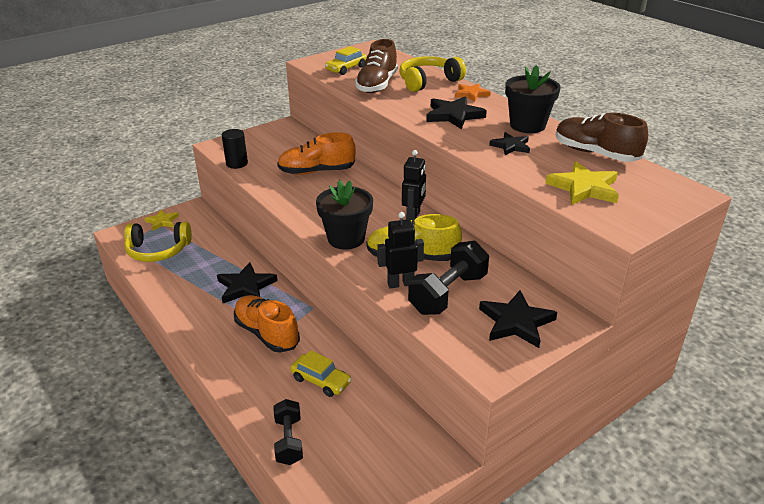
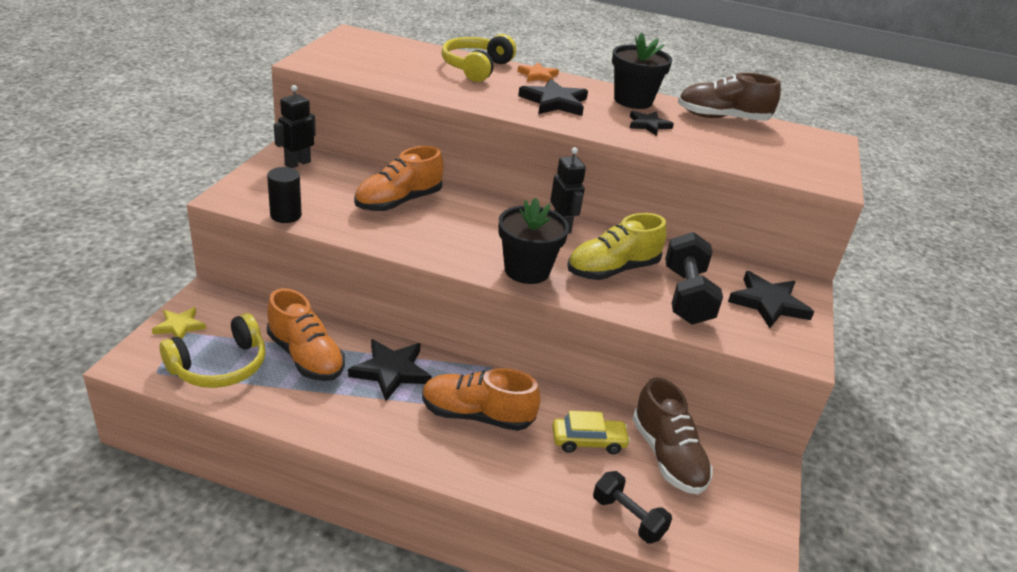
camera: 40 degrees left, 0 degrees up
yellow car [325,46,367,75] -> none
brown shoe [355,39,398,93] -> brown shoe moved to [632,378,713,494]
black robot [377,212,424,288] -> black robot moved to [274,85,316,168]
yellow star [545,161,619,205] -> none
none -> orange shoe [267,288,345,381]

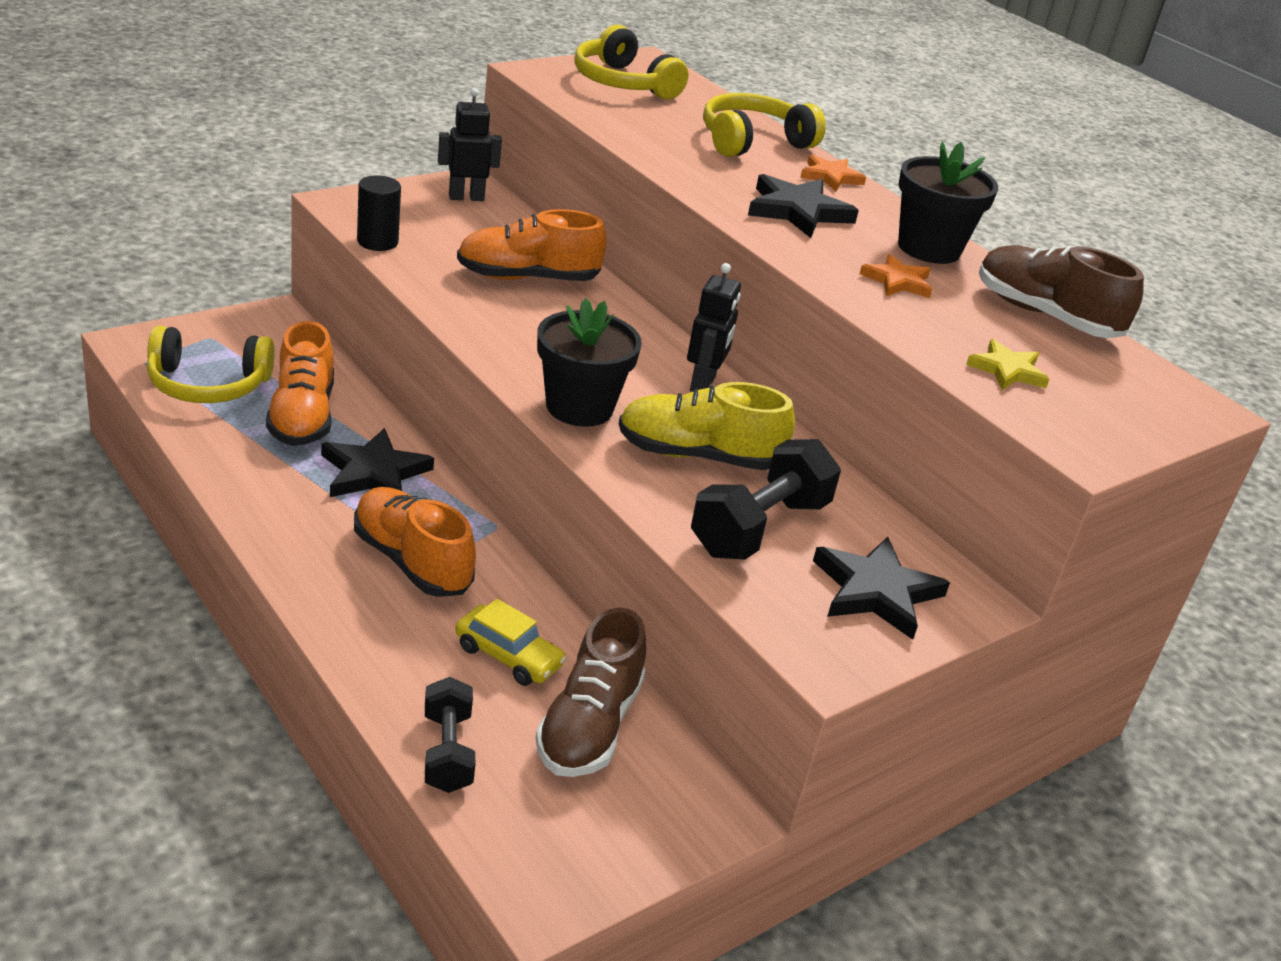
camera: 35 degrees right, 0 degrees up
yellow star [152,307,206,339] -> yellow star moved to [966,339,1049,390]
black star [630,111,674,136] -> orange star [860,254,932,298]
none -> yellow headphones [574,25,688,99]

